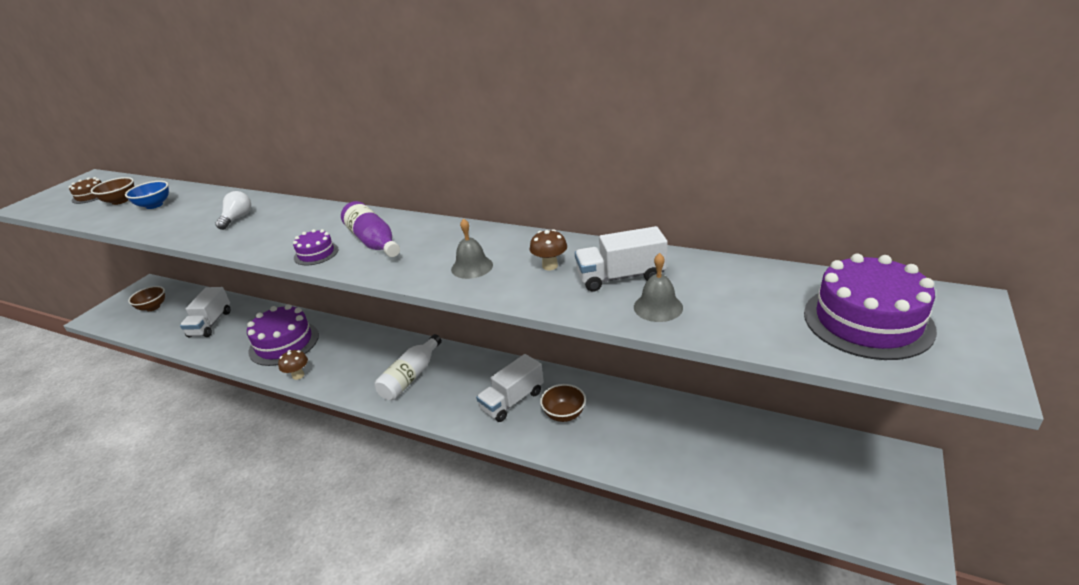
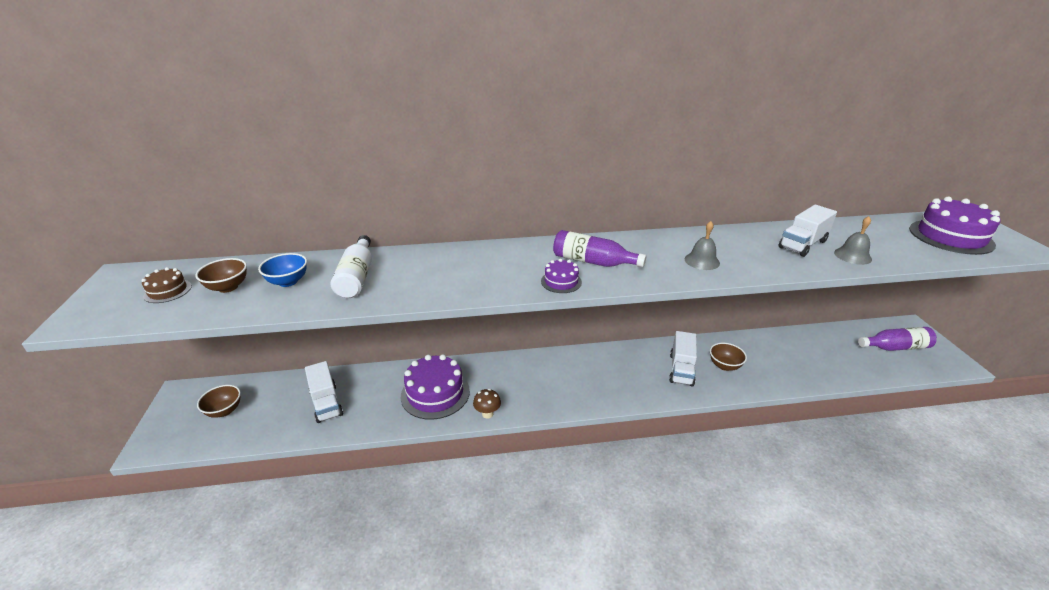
camera: 35 degrees left, 0 degrees up
white light bulb [215,191,251,230] -> none
white bottle [374,334,442,400] -> white bottle moved to [331,235,372,298]
brown mushroom [530,229,567,270] -> none
none -> purple bottle [858,327,937,351]

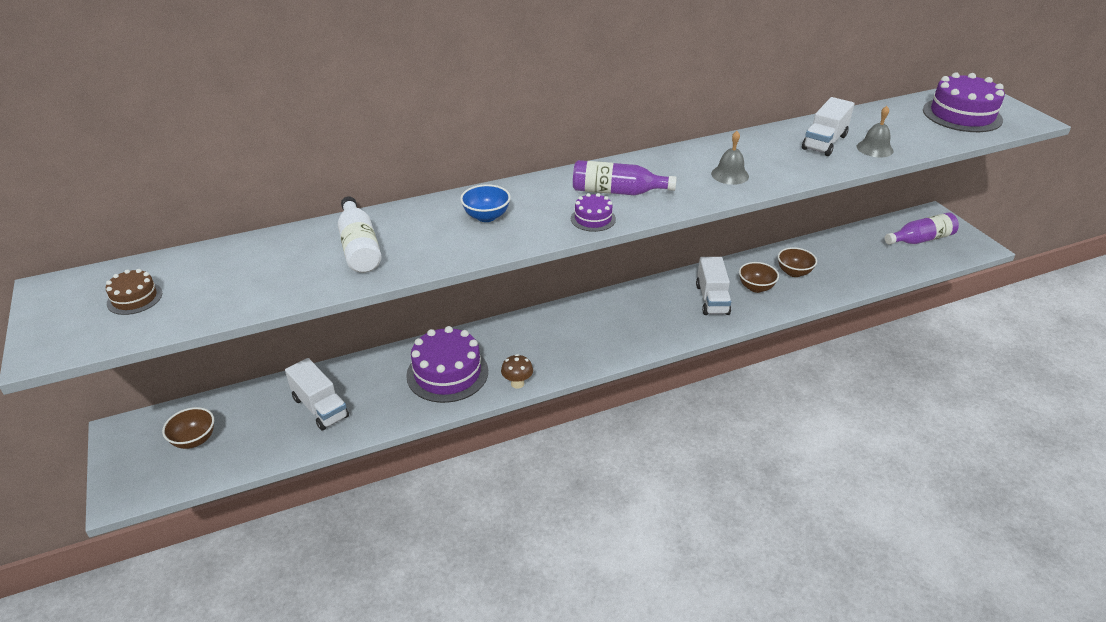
camera: 15 degrees left, 5 degrees up
brown bowl [195,258,247,293] -> brown bowl moved to [778,247,817,277]
blue bowl [258,253,307,287] -> blue bowl moved to [460,184,511,222]

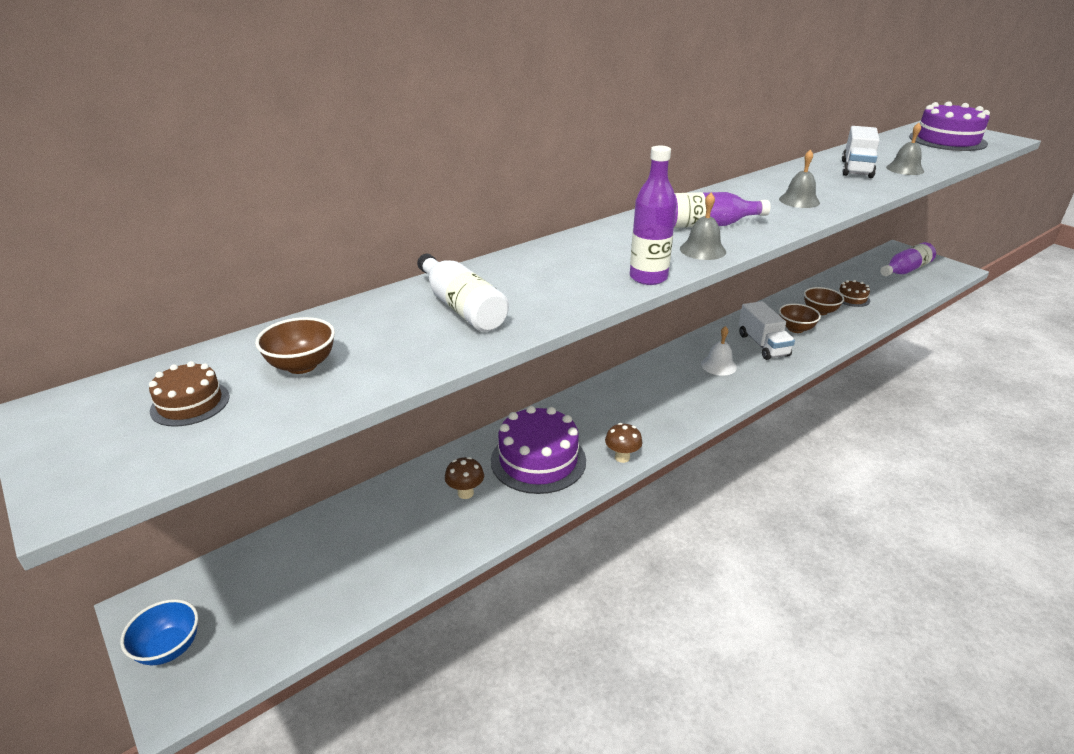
camera: 15 degrees left, 5 degrees down
brown bowl [162,407,214,449] -> brown bowl moved to [255,317,335,374]
white truck [285,358,349,431] -> none
blue bowl [460,184,511,222] -> blue bowl moved to [120,599,198,665]
purple cake [571,193,616,232] -> grey bell [680,193,726,260]
none -> brown mushroom [445,457,484,499]
none -> purple bottle [630,146,676,285]
none -> white bell [701,326,737,376]
none -> brown cake [839,280,870,307]

